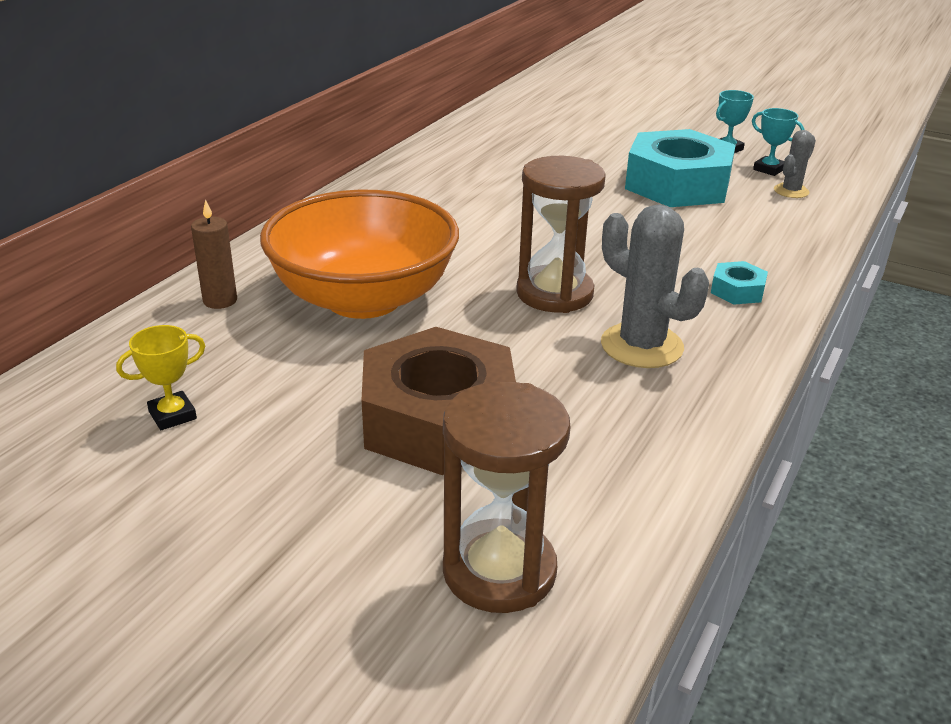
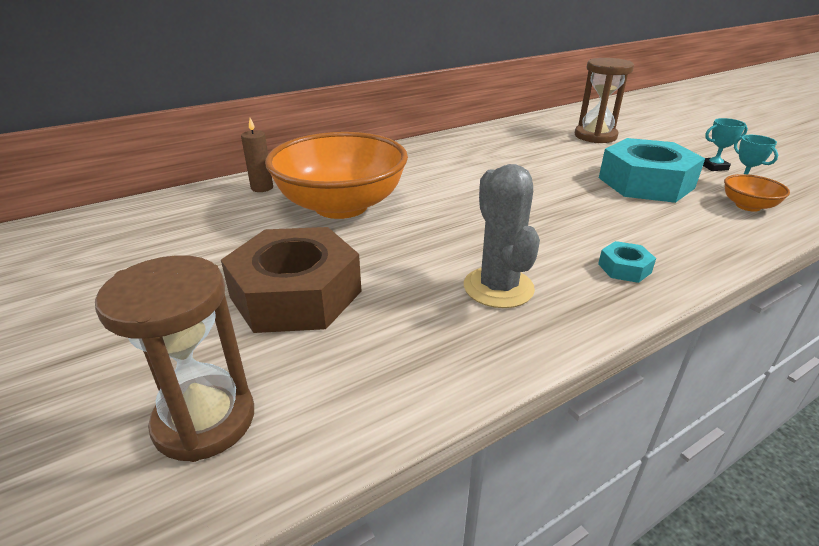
camera: 30 degrees right, 0 degrees up
yellow trophy [116,325,205,430] -> none
brown hourglass [516,156,606,313] -> brown hourglass moved to [575,58,634,143]
grey cactus [774,130,816,198] -> orange bowl [724,174,790,212]

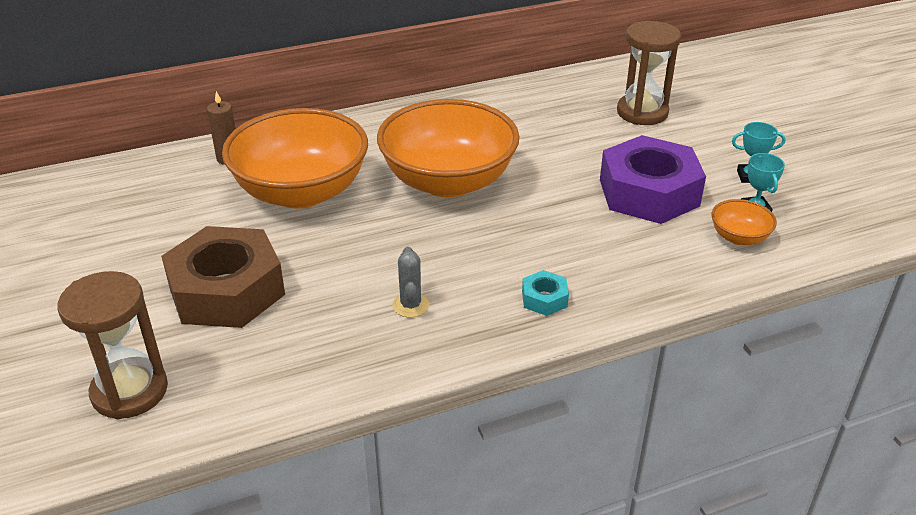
camera: 10 degrees right, 5 degrees up
grey cactus [464,164,540,308] -> grey cactus [392,247,429,317], size x0.56
turquoise nut [599,138,705,203] -> purple nut [600,135,706,224]
none -> orange bowl [377,99,520,198]

